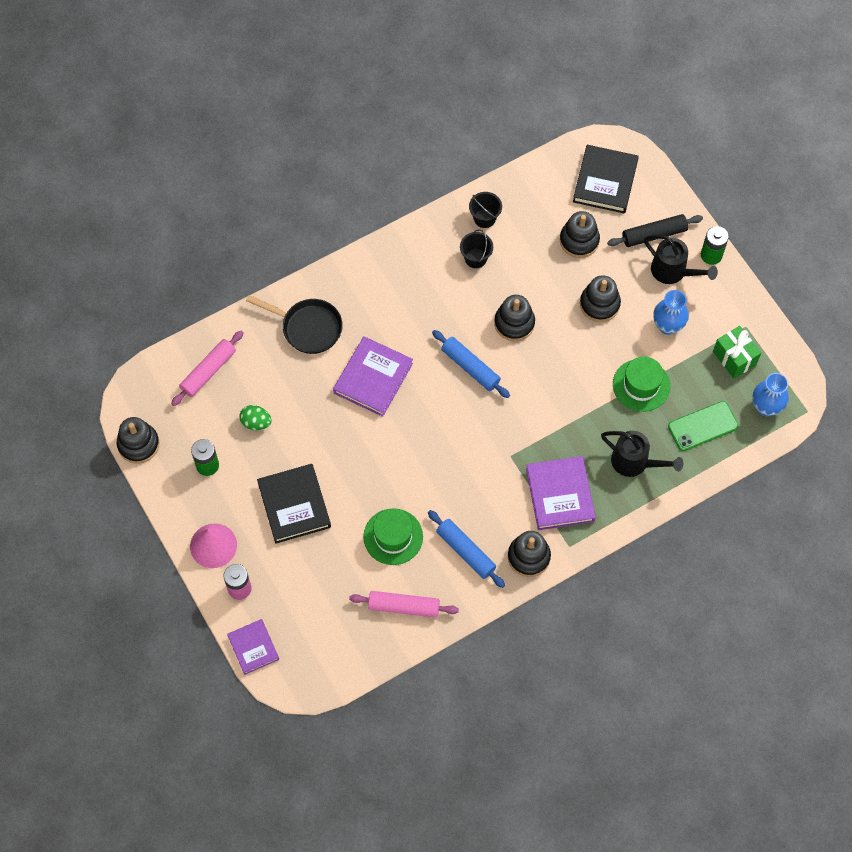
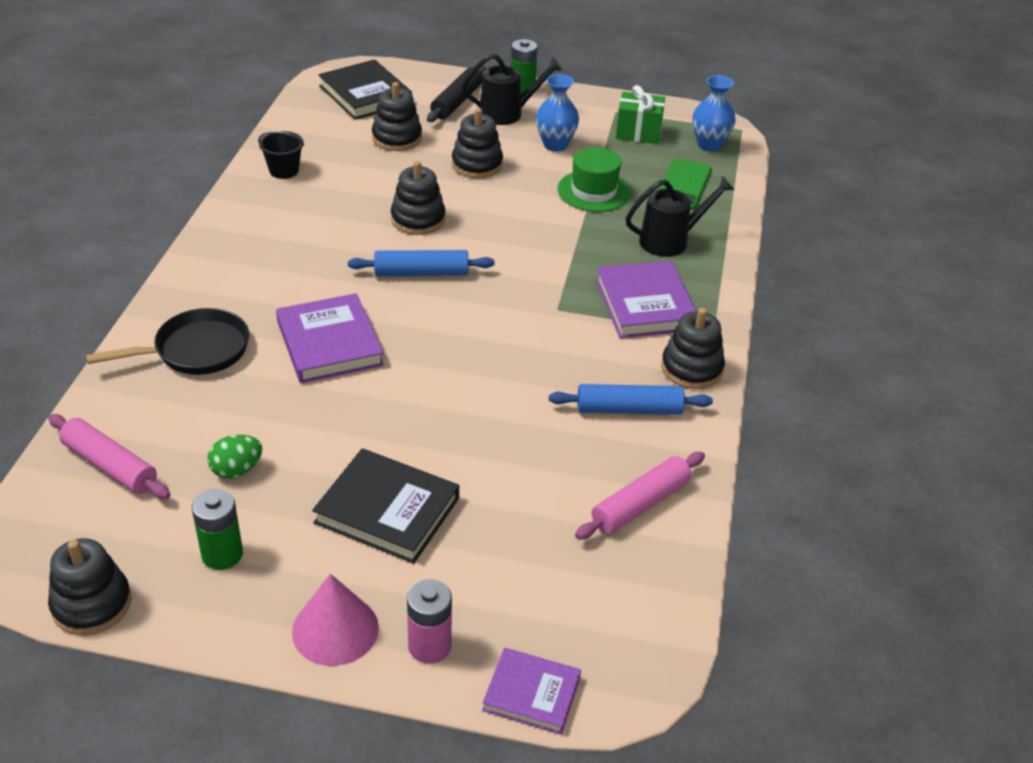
camera: 50 degrees left, 25 degrees down
pink rolling pin [171,331,244,406] -> pink rolling pin turned 45 degrees counterclockwise [48,414,170,499]
green hat [363,508,423,565] -> none
black bucket [460,229,493,268] -> none
purple book [526,456,596,530] -> purple book turned 45 degrees clockwise [596,261,696,338]

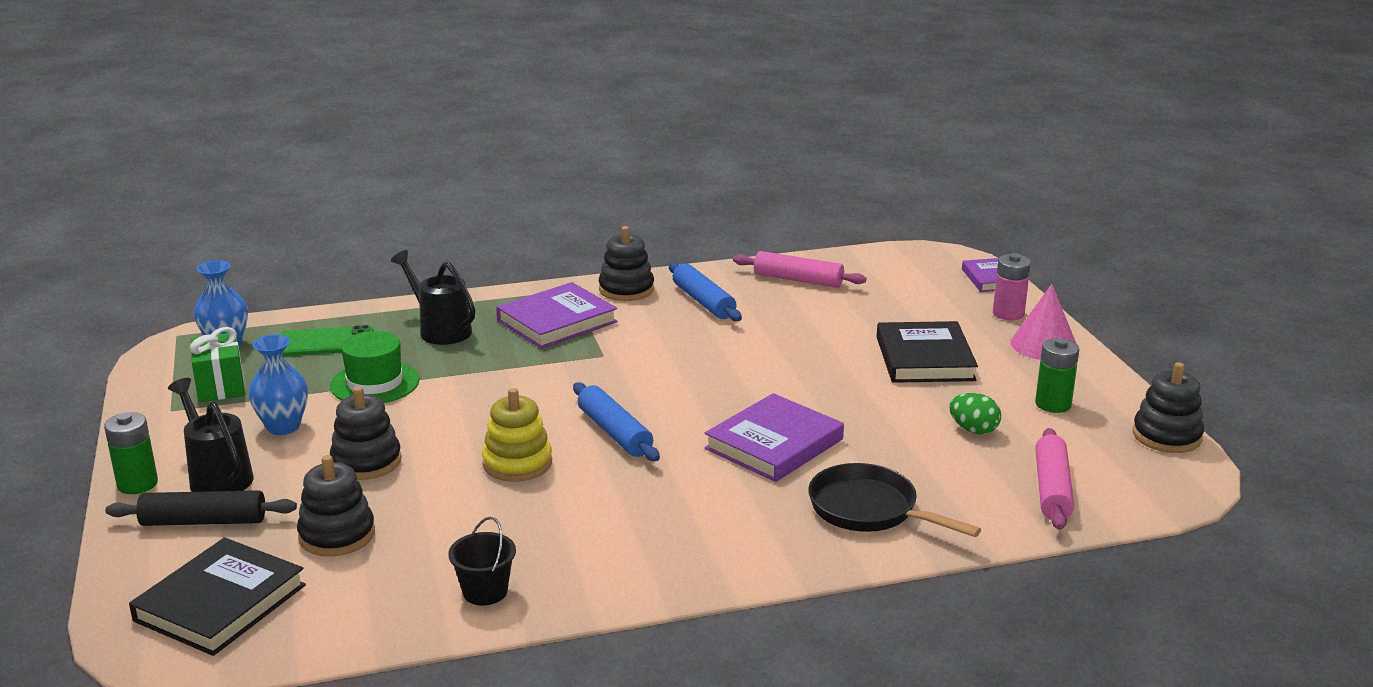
camera: 115 degrees left, 15 degrees down
black stacking toy [391,161,445,235] -> yellow stacking toy [482,388,552,482]

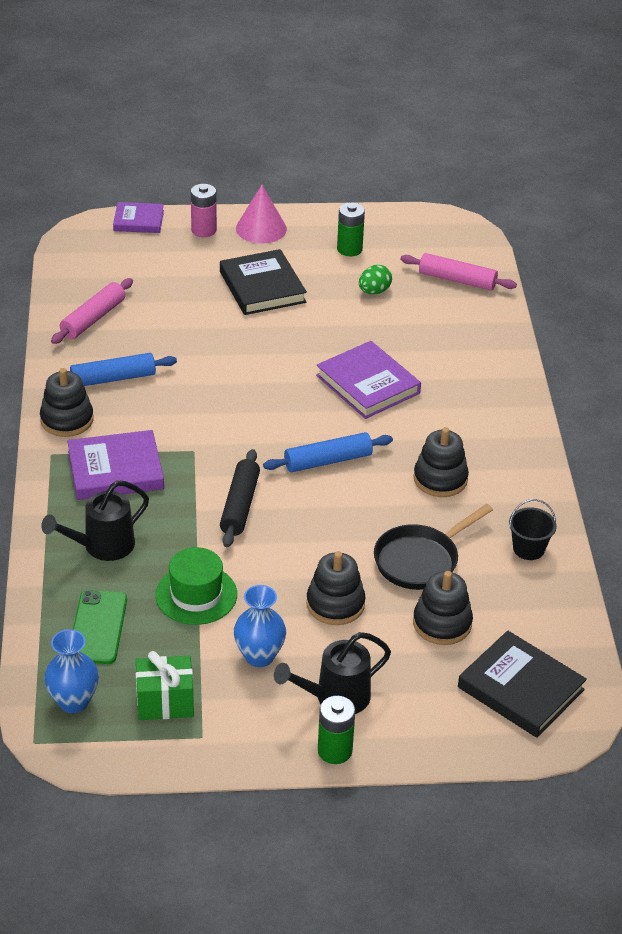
camera: 80 degrees left, 15 degrees up
black rolling pin [105,490,297,526] -> black rolling pin moved to [220,449,260,547]
yellow stacking toy [482,388,552,482] -> none
purple book [496,282,618,349] -> purple book turned 75 degrees counterclockwise [67,430,164,500]
black pan [808,463,981,537] -> black pan moved to [374,504,493,590]
black book [877,321,978,383] -> black book turned 60 degrees clockwise [220,249,307,315]
black stacking toy [1133,362,1204,453] -> black stacking toy moved to [414,427,469,497]

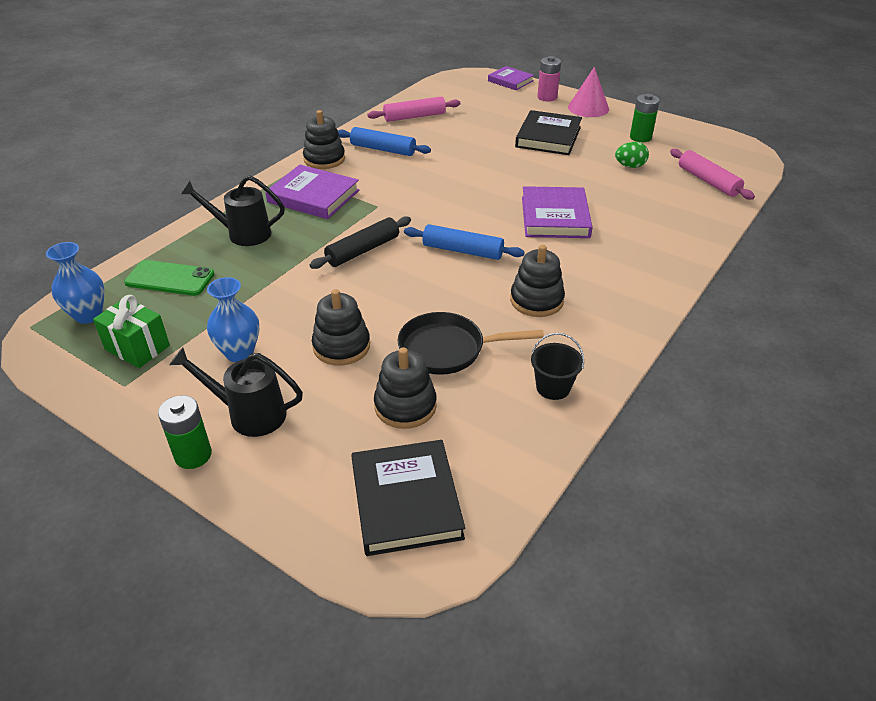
camera: 40 degrees right, 0 degrees up
green phone [73,590,127,664] -> green phone turned 60 degrees clockwise [124,260,214,296]
green hat [155,547,237,625] -> none

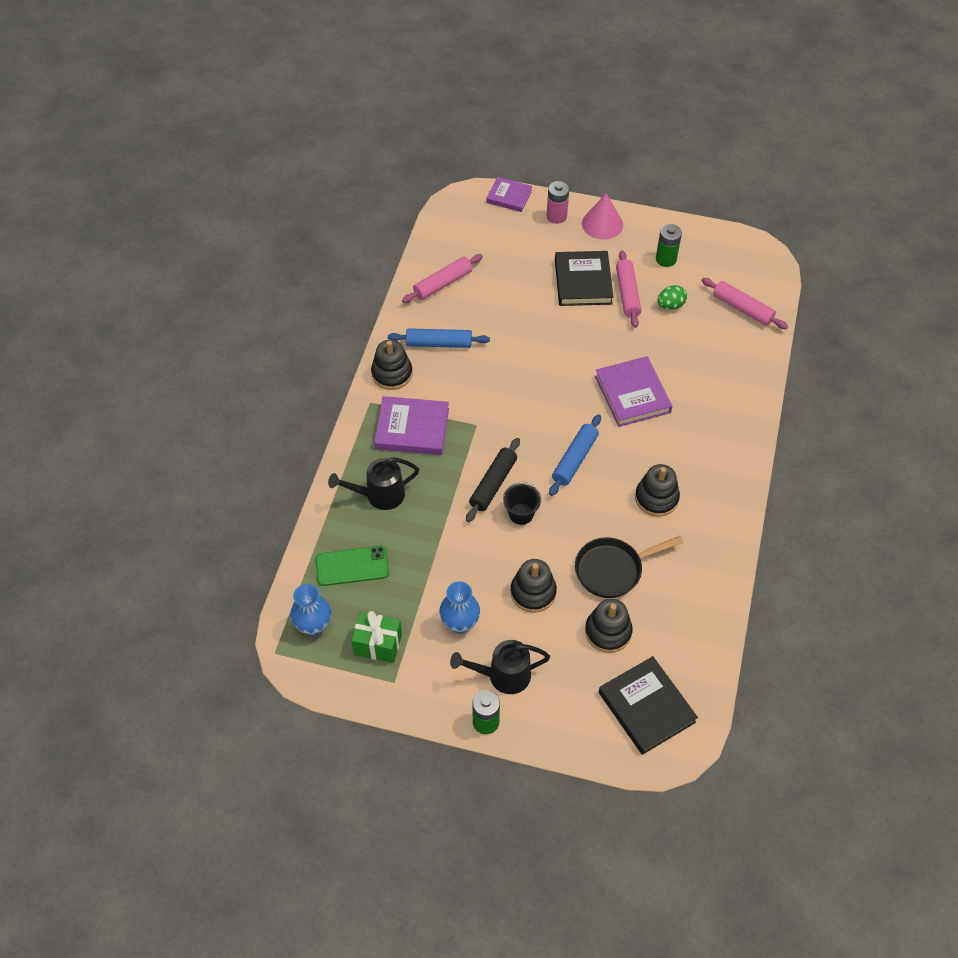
camera: 20 degrees left, 15 degrees up
blue rolling pin [404,224,525,260] -> blue rolling pin turned 60 degrees counterclockwise [549,414,601,496]
black bucket [531,333,584,400] -> black bucket moved to [503,482,541,525]
none -> pink rolling pin [616,250,642,328]

